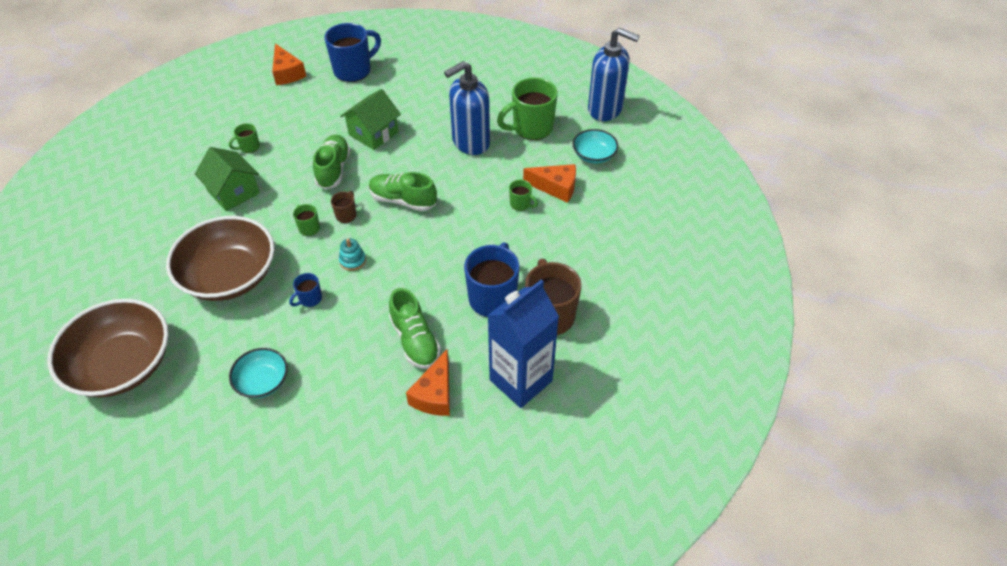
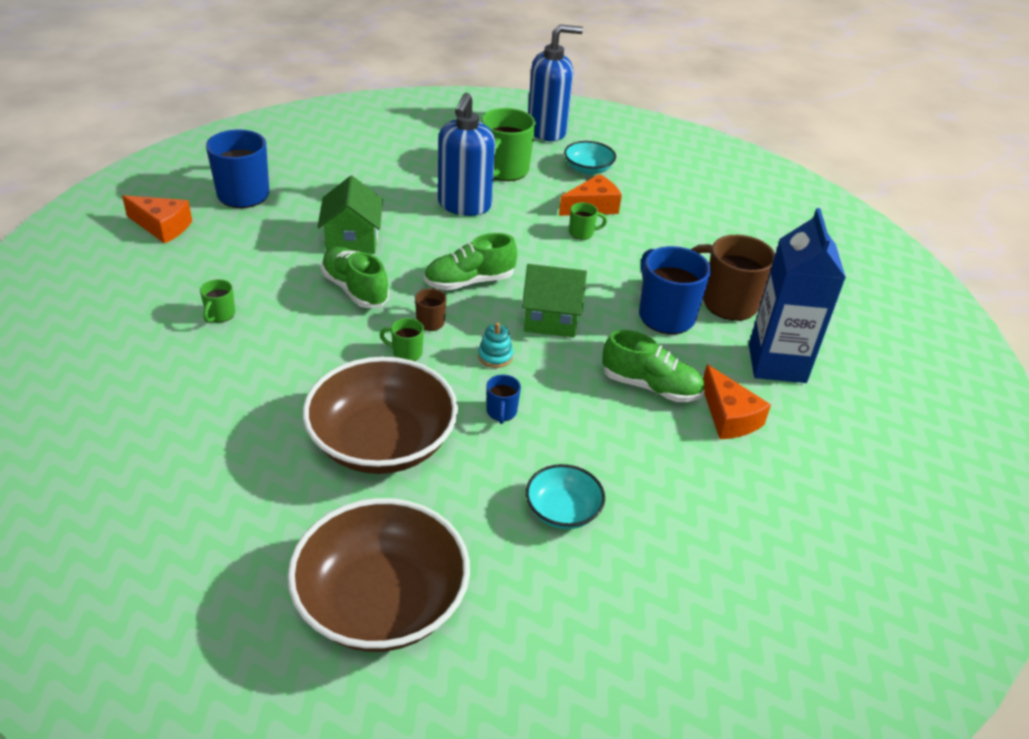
camera: 45 degrees left, 10 degrees down
green house [195,147,260,211] -> green house moved to [522,264,587,338]

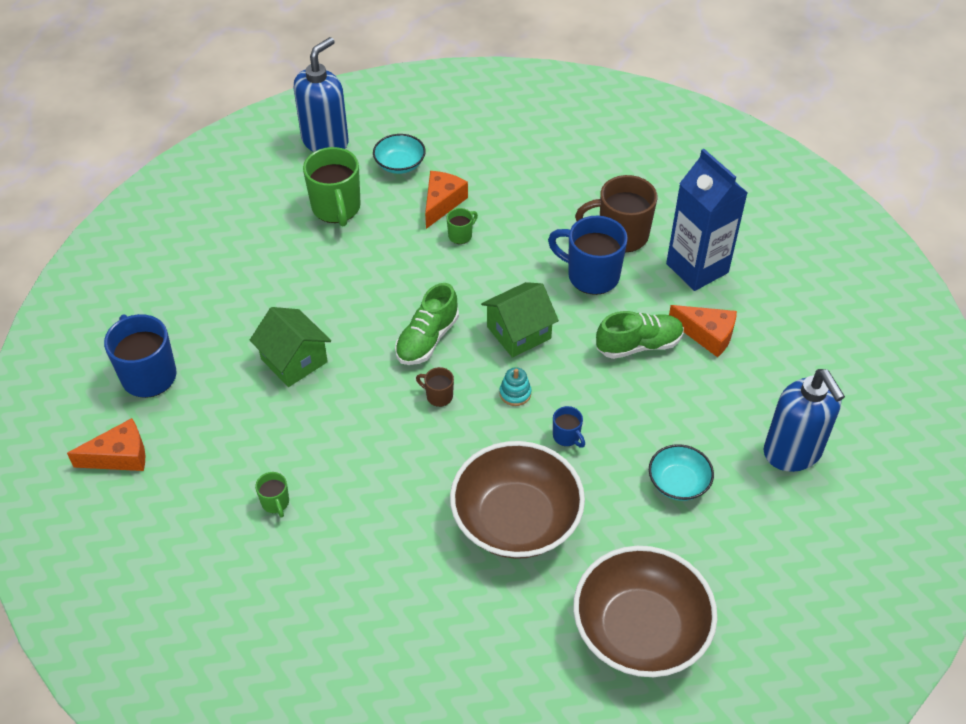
camera: 35 degrees left, 10 degrees up
green shoe [321,247,389,308] -> none
green mug [380,318,424,361] -> none
blue soap dispenser [438,93,495,216] -> blue soap dispenser moved to [764,369,845,472]

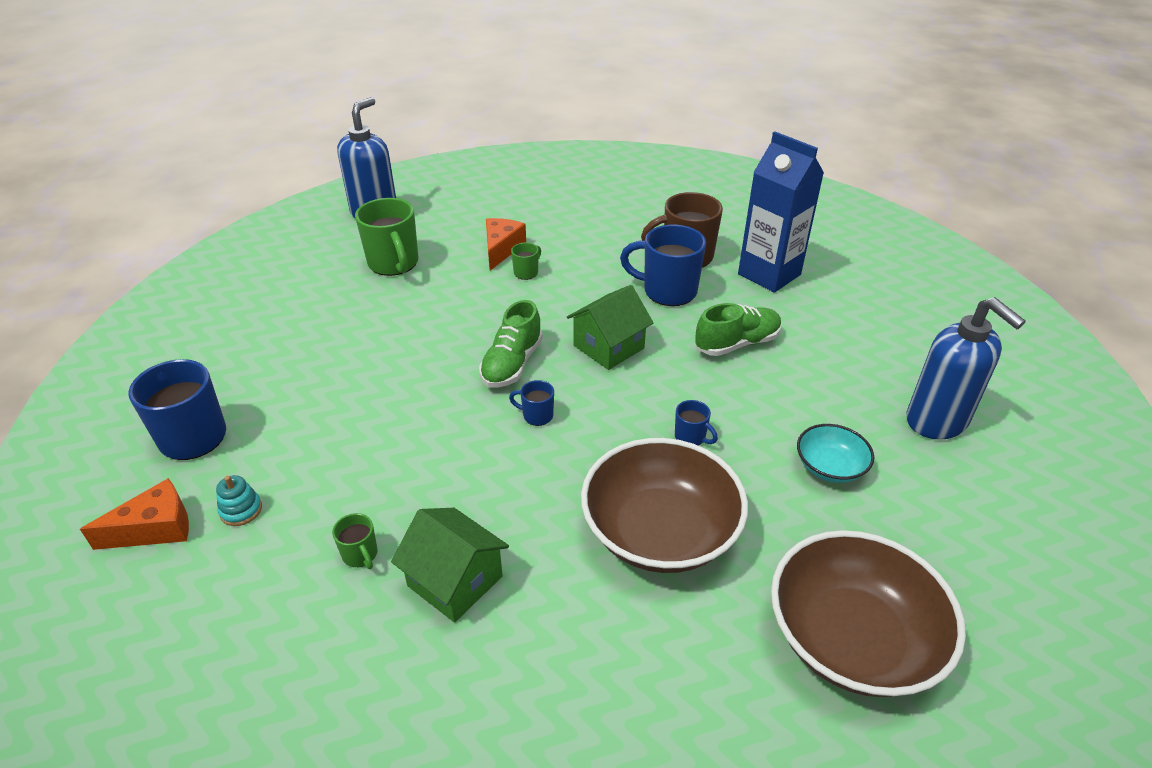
camera: 10 degrees left, 10 degrees down
green house [250,307,331,387] -> green house moved to [391,508,509,622]
turquoise bowl [373,134,426,174] -> none
brown mug [416,367,454,407] -> blue mug [509,380,554,426]
turquoise stacking toy [499,367,531,406] -> turquoise stacking toy moved to [216,475,262,526]
orange cheese [669,305,737,357] -> none

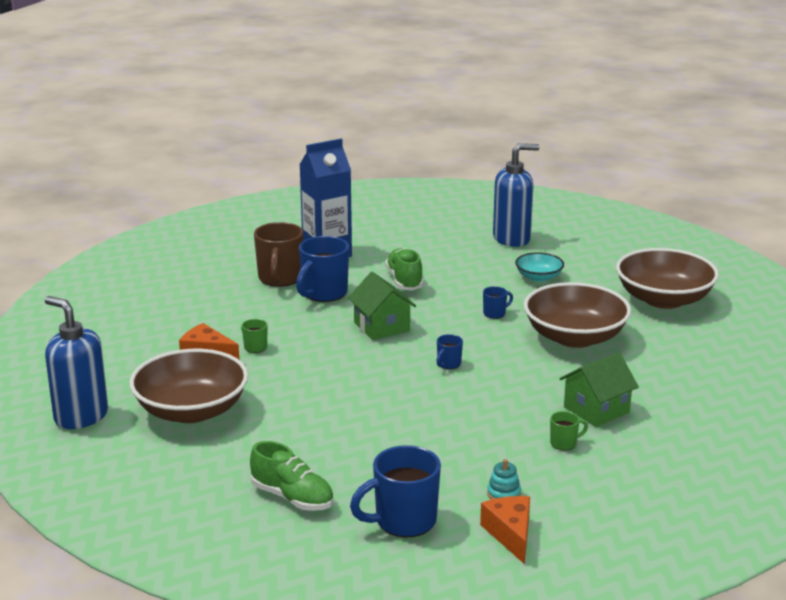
camera: 75 degrees left, 15 degrees down
green mug [355,198,418,276] -> brown bowl [129,349,248,423]
green shoe [479,300,543,388] -> green shoe moved to [250,441,333,511]

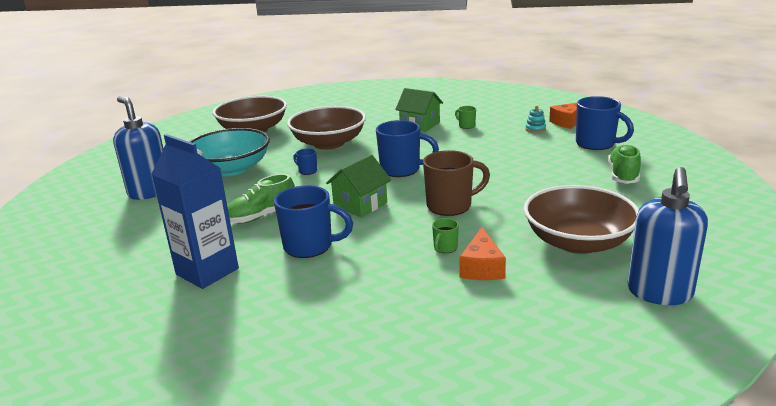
camera: 110 degrees left, 0 degrees up
brown mug [254,222,303,287] -> brown mug moved to [423,150,490,216]
blue mug [436,334,463,369] -> blue mug [376,120,439,177], size x2.11
turquoise bowl [515,252,564,282] -> turquoise bowl [189,128,270,176], size x2.00

